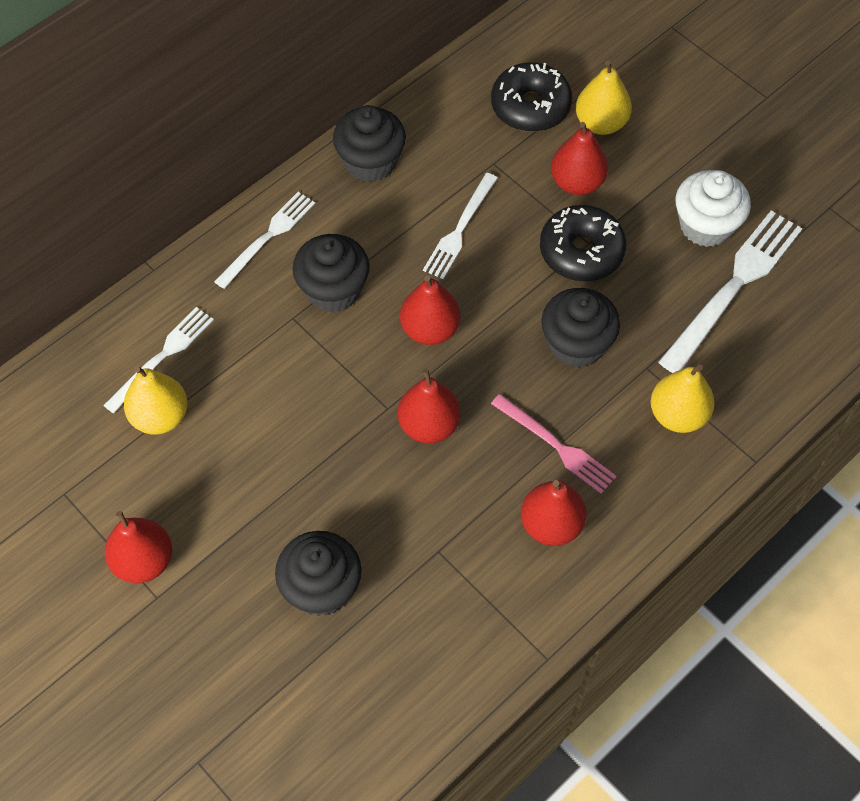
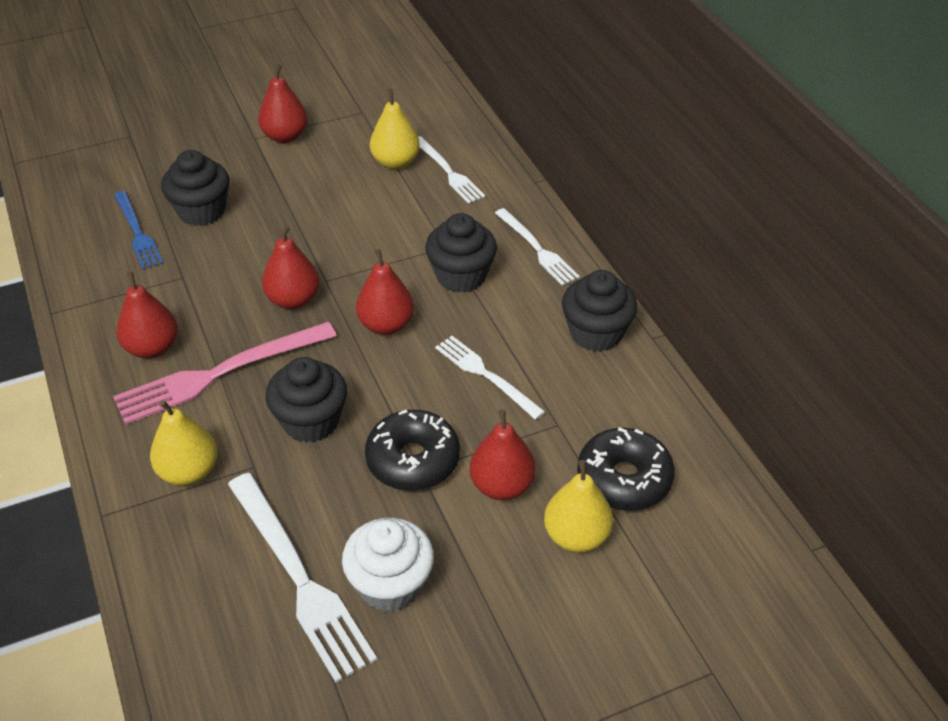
camera: 110 degrees right, 15 degrees down
pink fork [491,394,617,494] -> pink fork [113,322,337,425], size x1.62
none -> blue fork [114,191,163,269]

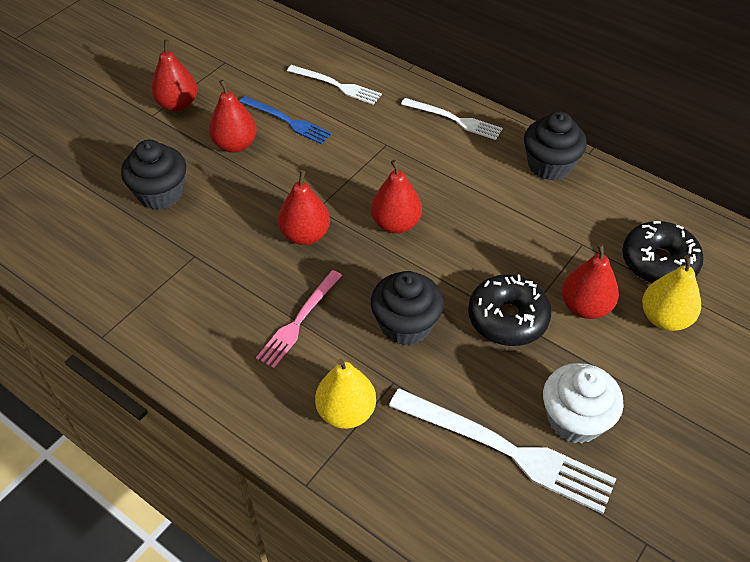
camera: 30 degrees left, 5 degrees up
pink fork [113,322,337,425] -> pink fork [256,270,342,368], size x0.62
blue fork [114,191,163,269] -> blue fork moved to [240,96,332,144]
red pear [116,271,178,359] -> red pear moved to [209,80,257,153]
yellow pear [370,89,420,169] -> none
black cupcake [425,213,497,293] -> none
white fork [435,336,545,420] -> none

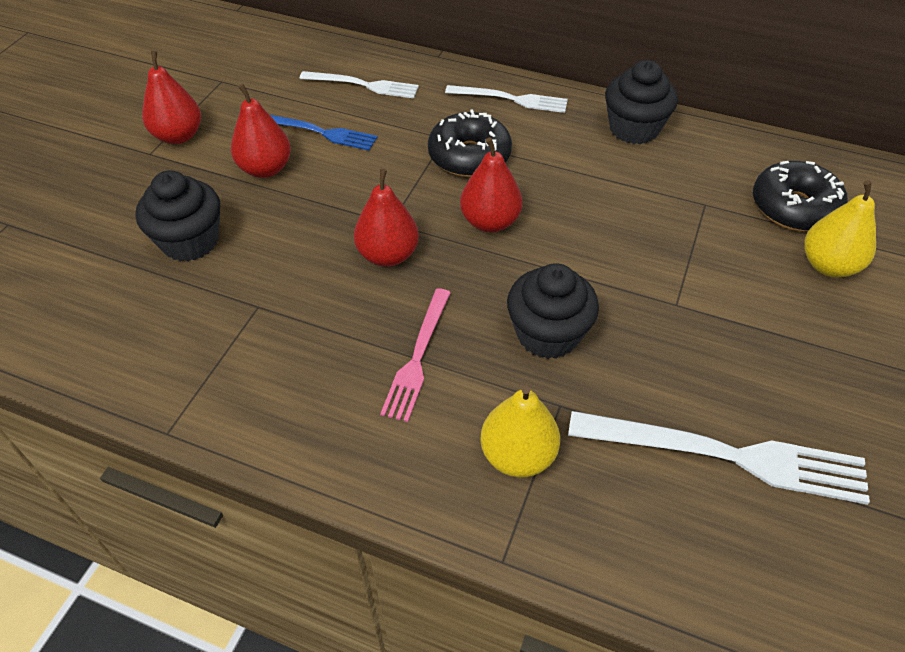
camera: 15 degrees left, 0 degrees up
black donut [468,274,551,346] -> black donut moved to [428,109,512,177]
white cupcake [543,363,624,443] -> none
red pear [562,243,619,319] -> none

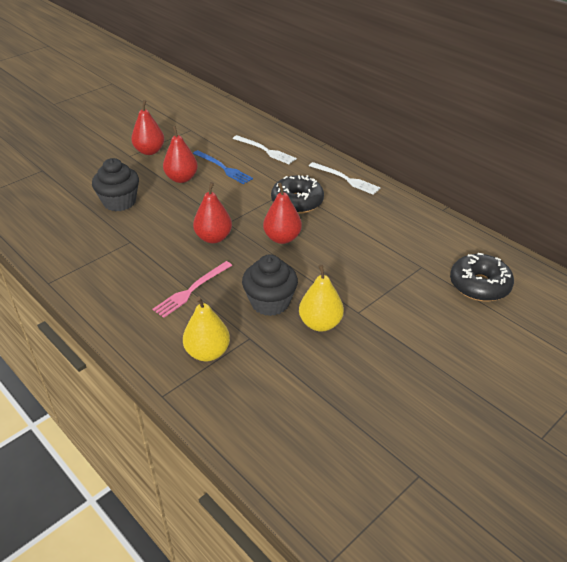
camera: 25 degrees right, 10 degrees down
white fork [568,411,870,505] -> none
black cupcake [605,60,678,144] -> none
yellow pear [804,180,876,277] -> yellow pear moved to [299,265,344,332]

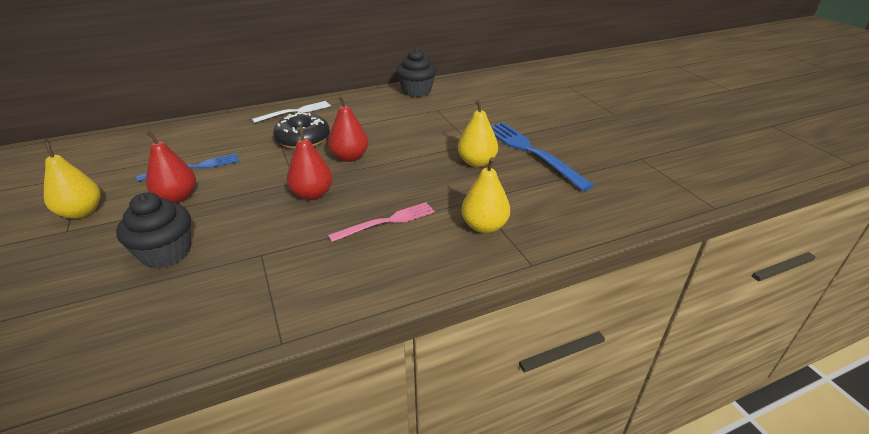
camera: 70 degrees left, 5 degrees down
red pear [131,100,165,155] -> yellow pear [44,142,100,219]
pink fork [153,261,232,318] -> pink fork turned 90 degrees counterclockwise [328,202,435,242]
white fork [233,135,297,164] -> none
black cupcake [242,254,298,316] -> black cupcake moved to [396,48,437,97]
black donut [450,253,514,301] -> none
none -> blue fork [491,122,595,191]

